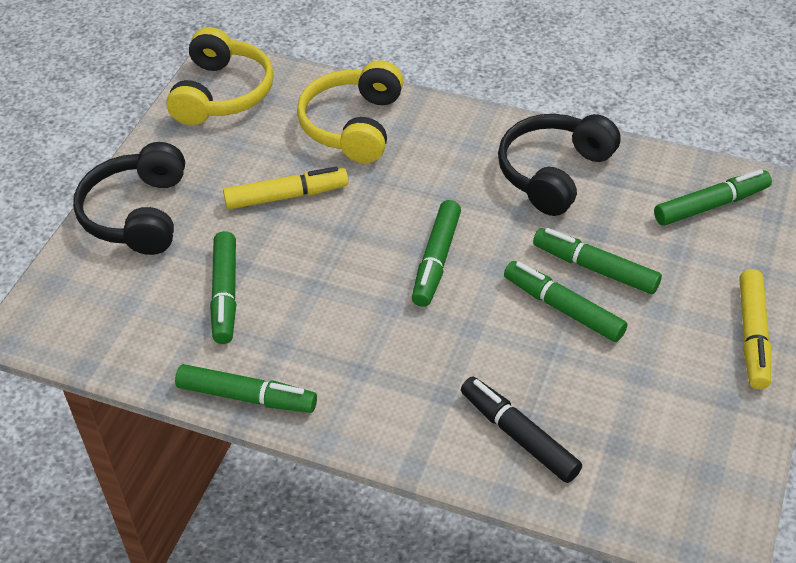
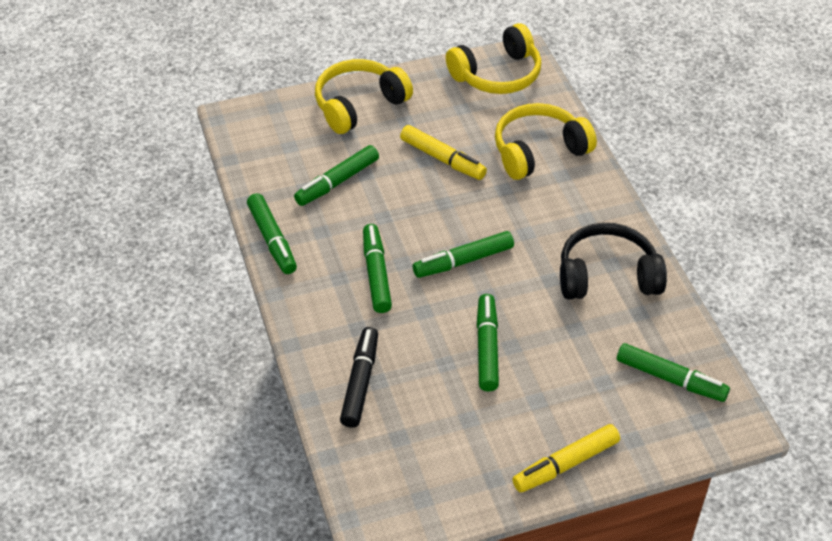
camera: 50 degrees right, 0 degrees up
black headphones [73,142,185,255] -> yellow headphones [315,59,413,134]
green marker [533,228,662,294] -> green marker moved to [363,224,392,313]

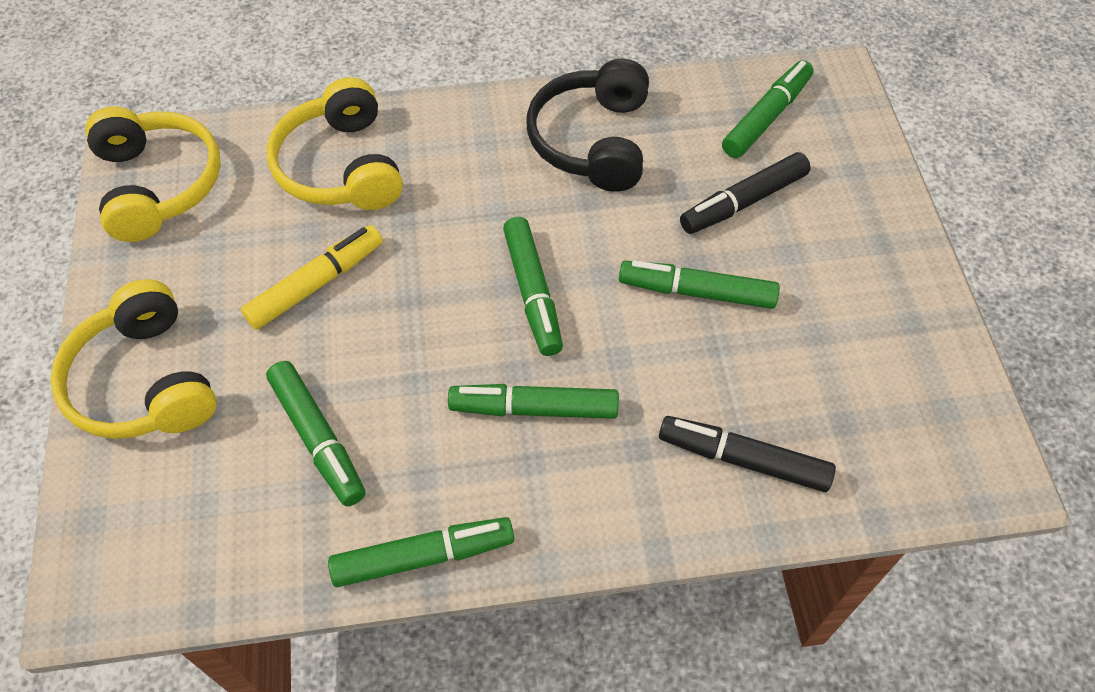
camera: 80 degrees left, 10 degrees up
yellow marker [512,424,620,492] -> none
none -> black marker [680,152,811,234]

